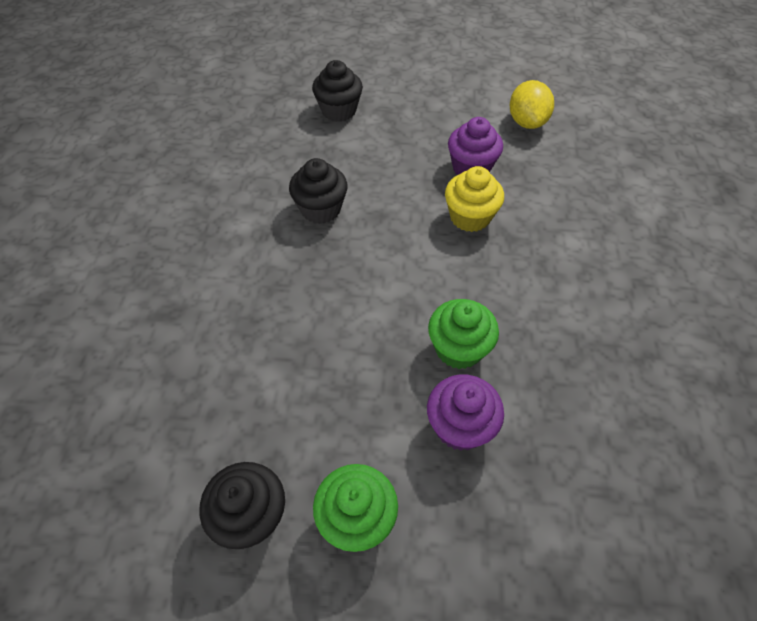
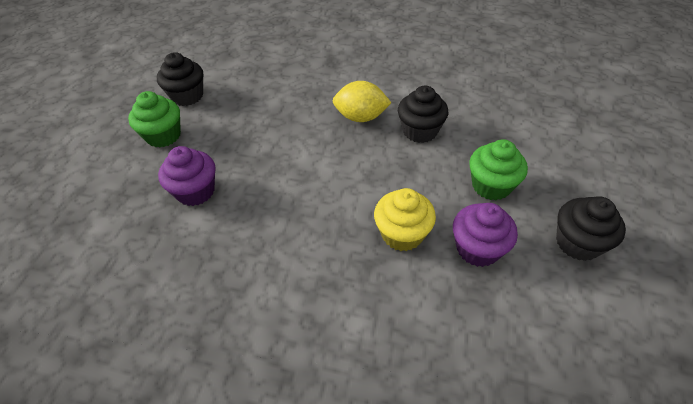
camera: 100 degrees right, 5 degrees down
black cupcake [312,60,363,122] -> black cupcake moved to [556,196,626,261]
green cupcake [428,299,499,369] -> green cupcake moved to [469,139,528,200]
yellow lemon [510,80,554,129] -> yellow lemon moved to [333,81,391,122]

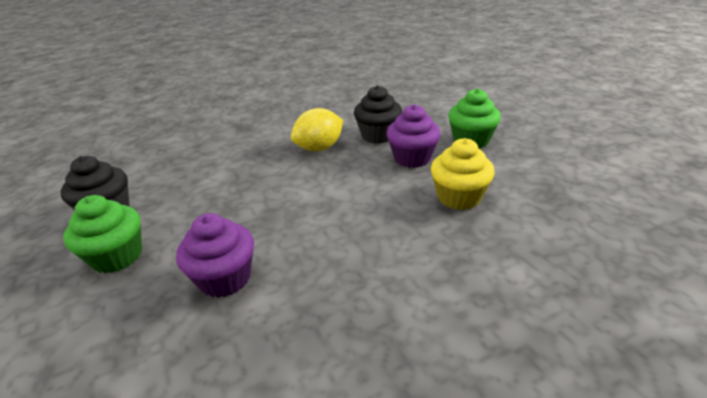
camera: 40 degrees left, 15 degrees down
purple cupcake [453,203,518,267] -> purple cupcake moved to [386,104,441,168]
black cupcake [556,196,626,261] -> none

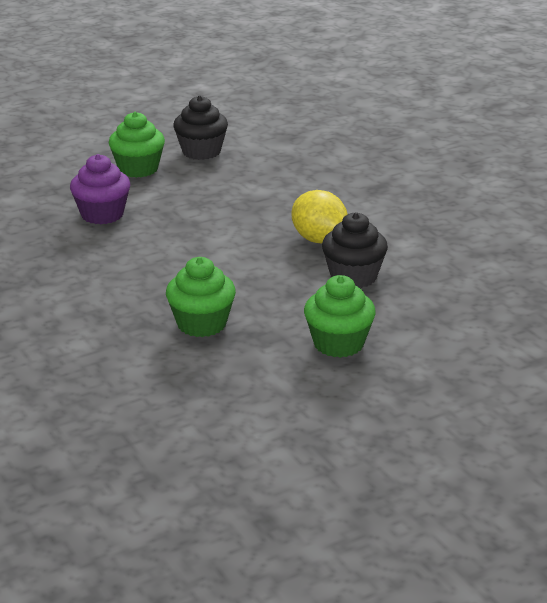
camera: 85 degrees right, 5 degrees down
purple cupcake [386,104,441,168] -> none
yellow cupcake [431,138,495,210] -> green cupcake [166,257,236,337]

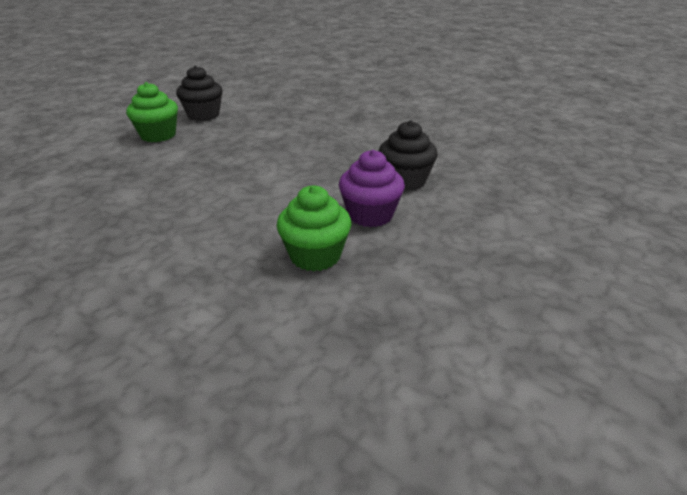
camera: 25 degrees left, 5 degrees up
purple cupcake [70,154,130,224] -> purple cupcake moved to [339,150,405,227]
yellow lemon [292,190,348,243] -> none
green cupcake [304,275,376,358] -> none

